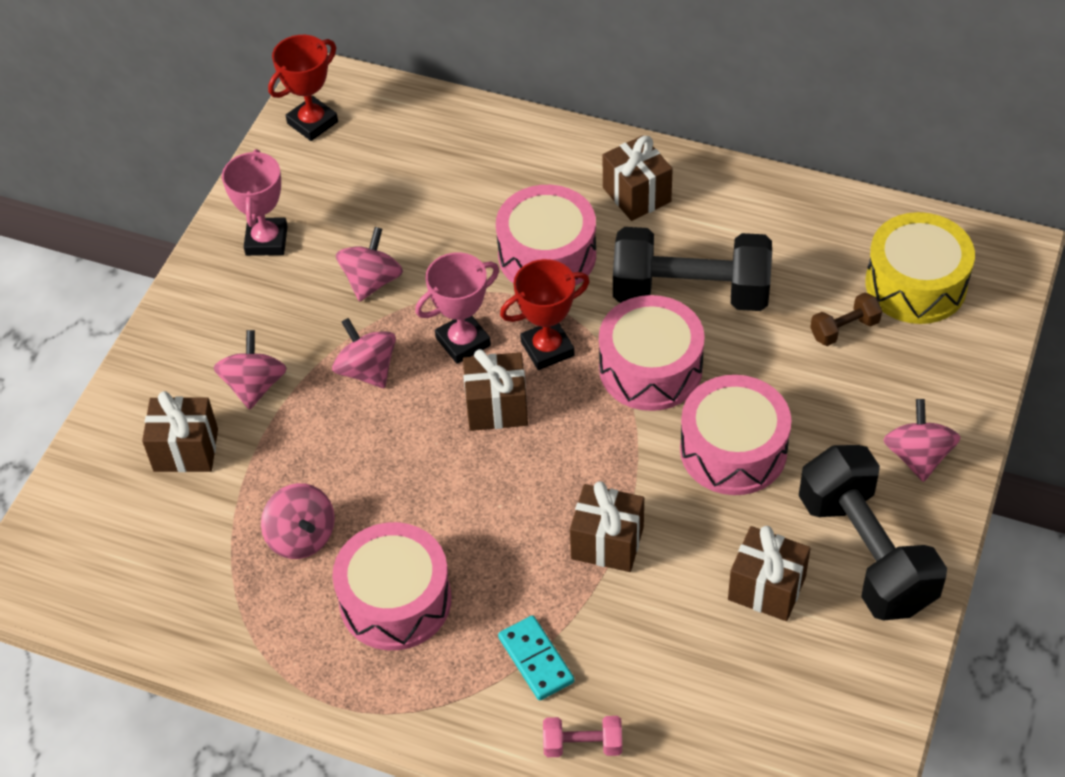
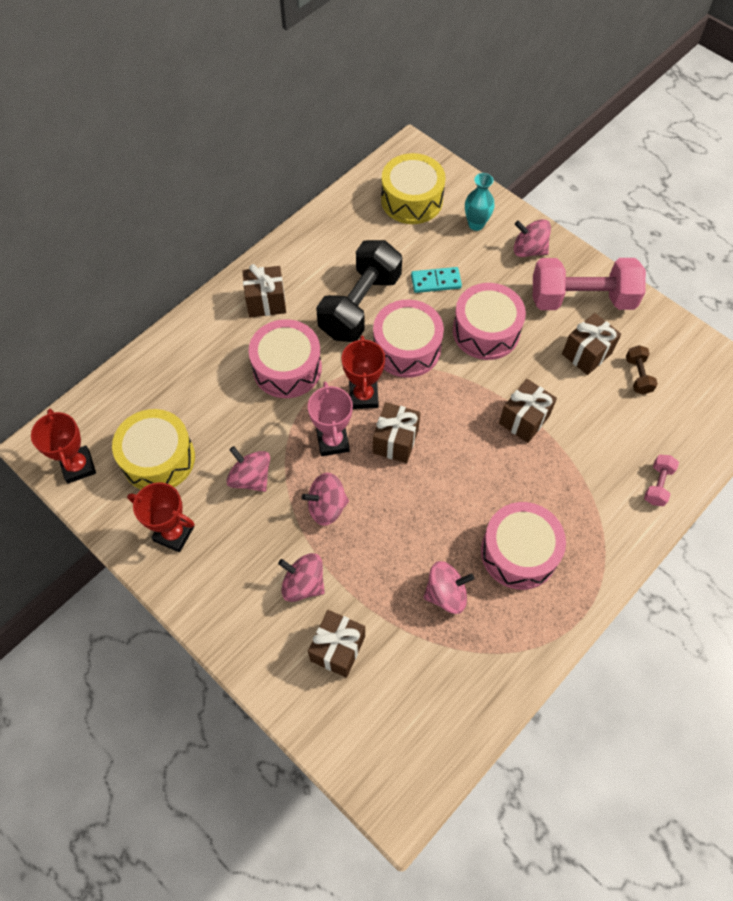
camera: 70 degrees left, 10 degrees up
pink trophy [222,149,288,256] -> red trophy [127,482,195,552]
turquoise domino [498,615,574,701] -> turquoise domino moved to [411,267,462,293]
black dumbbell [799,445,947,620] -> pink dumbbell [533,258,646,310]
brown dumbbell [810,293,882,346] -> brown dumbbell moved to [626,345,658,395]
none -> yellow drum [112,409,195,490]
none -> turquoise vase [465,173,495,231]

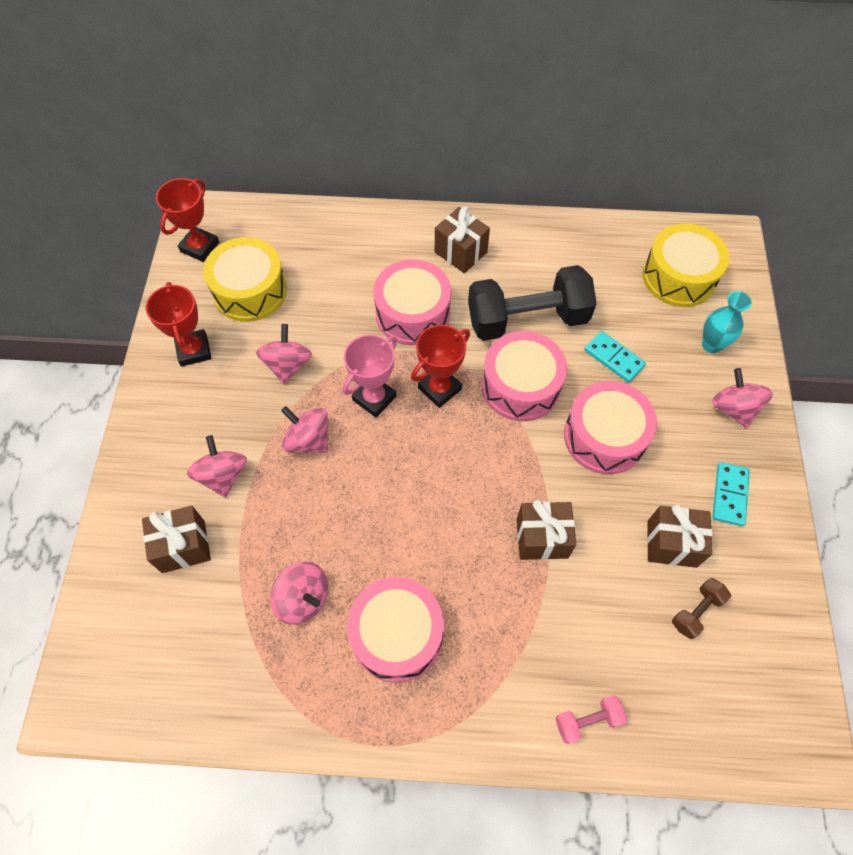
camera: 50 degrees right, 0 degrees up
brown gift [373,402,420,463] -> none
pink dumbbell [533,258,646,310] -> turquoise domino [712,462,750,526]

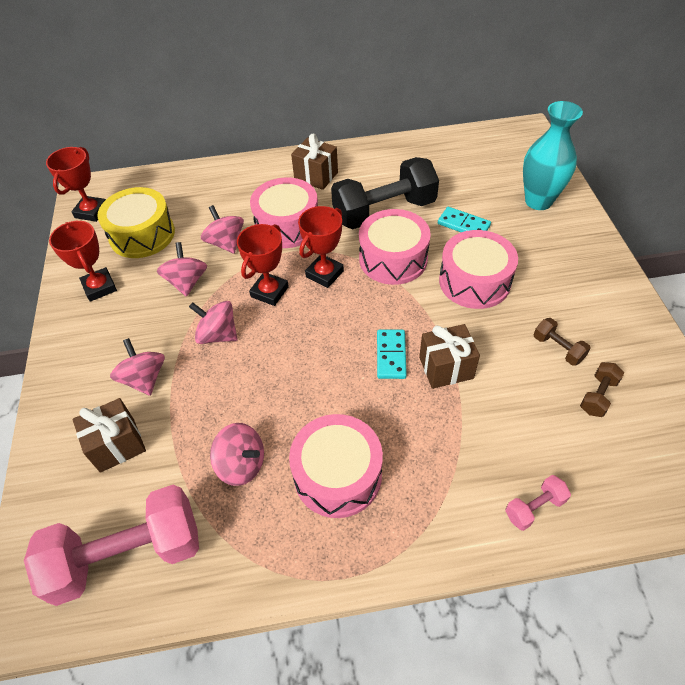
camera: 10 degrees left, 10 degrees down
pink trophy [343,335,397,418] -> red trophy [237,224,289,306]
yellow drum [642,223,730,307] -> none
brown gift [647,504,712,568] -> brown dumbbell [533,318,591,366]
turquoise vase [702,291,752,353] -> turquoise vase [523,101,583,210], size x1.62
pink spinning top [712,368,773,428] -> pink spinning top moved to [201,205,244,254]
turquoise domino [712,462,750,526] -> turquoise domino moved to [377,330,407,379]
none -> pink dumbbell [24,485,199,606]

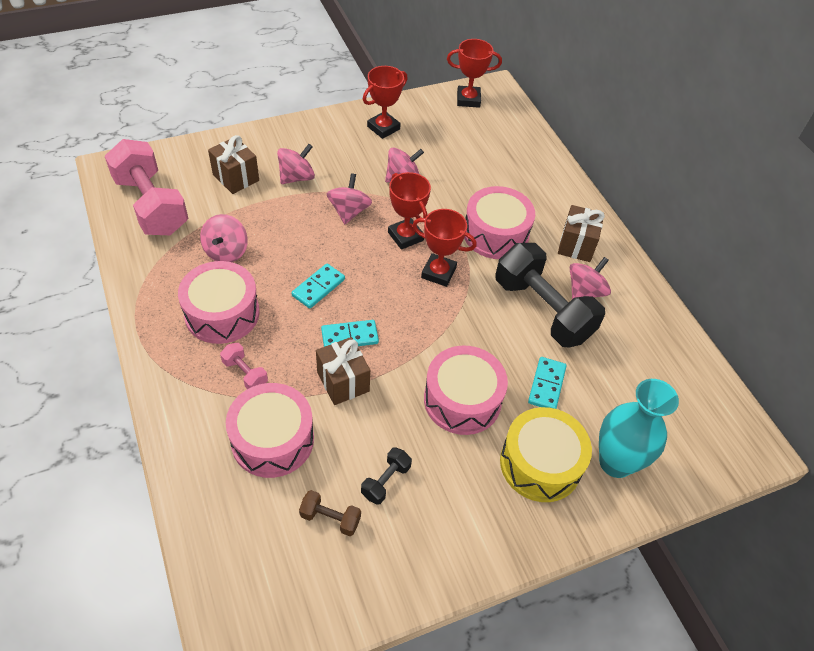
camera: 70 degrees right, 0 degrees up
yellow drum [97,187,175,258] -> yellow drum moved to [500,407,592,502]
pink spinning top [201,205,244,254] -> pink spinning top moved to [570,257,611,299]
red trophy [237,224,289,306] -> red trophy turned 45 degrees clockwise [388,172,431,250]
pink drum [359,209,431,285] -> pink drum moved to [226,383,314,478]
pink dumbbell [505,475,571,531] -> pink dumbbell moved to [220,343,268,389]
brown dumbbell [533,318,591,366] -> black dumbbell [361,447,412,505]
none -> turquoise domino [291,264,345,309]

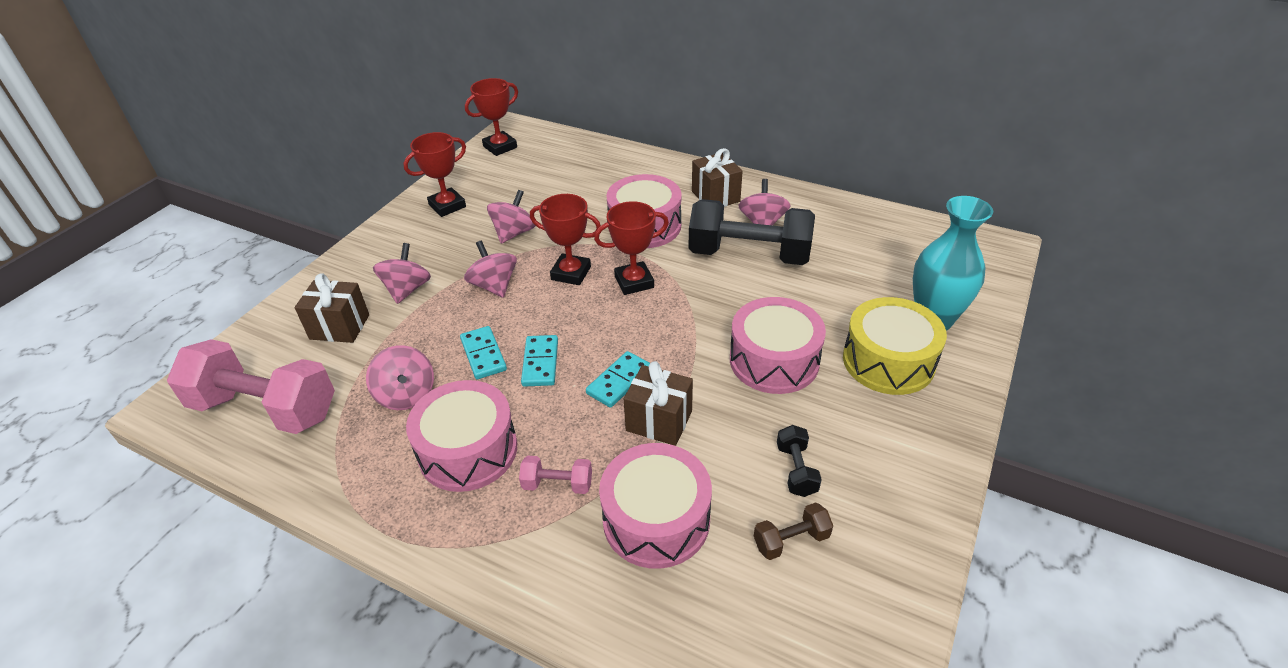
camera: 35 degrees left, 10 degrees down
red trophy [363,66,408,139] -> red trophy turned 45 degrees clockwise [403,132,466,217]
turquoise domino [528,357,567,409] -> turquoise domino moved to [460,326,507,379]

